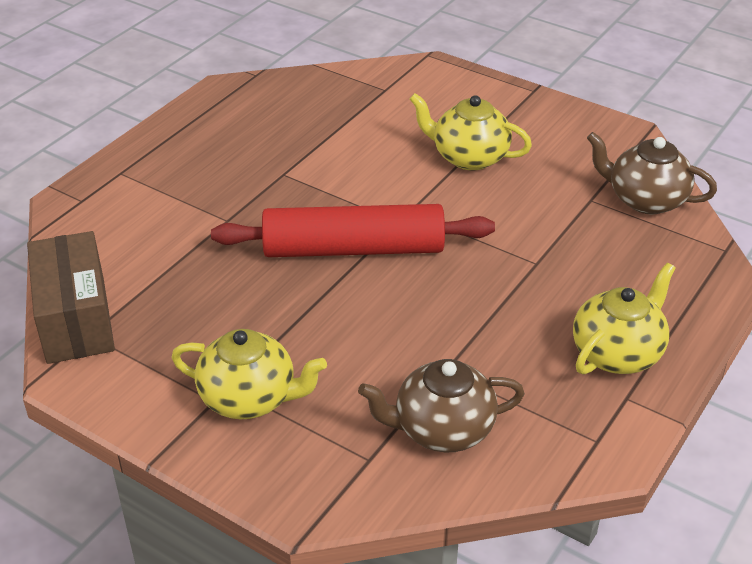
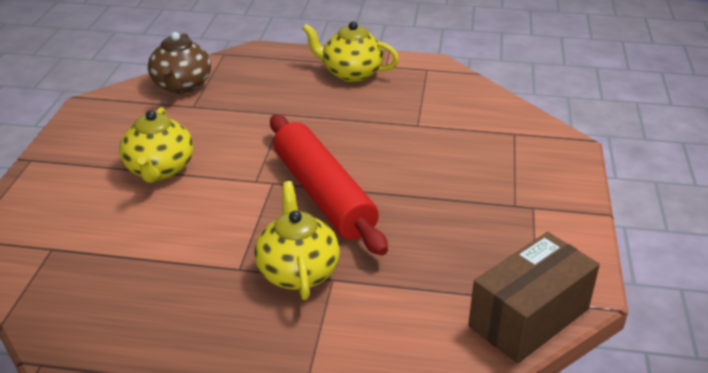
camera: 115 degrees left, 5 degrees down
yellow teapot [171,329,327,419] -> yellow teapot moved to [254,181,340,300]
brown teapot [358,359,525,452] -> none

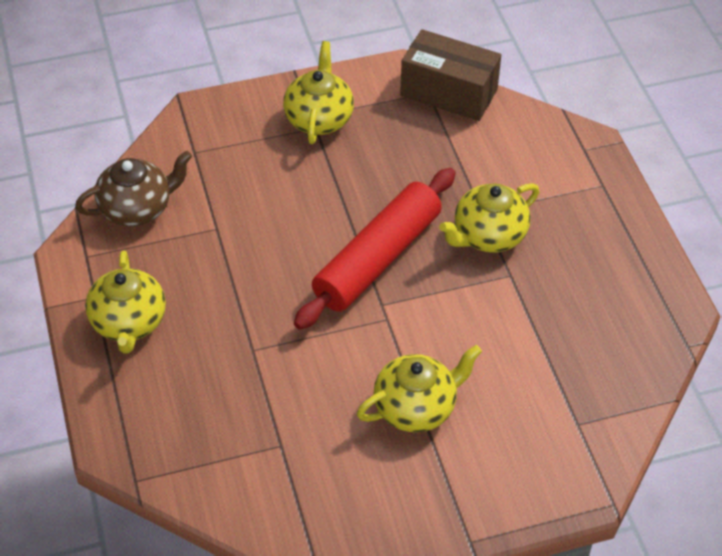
camera: 115 degrees left, 15 degrees up
brown teapot [148,32,211,94] -> brown teapot moved to [75,151,192,227]
none -> yellow teapot [283,41,354,144]

